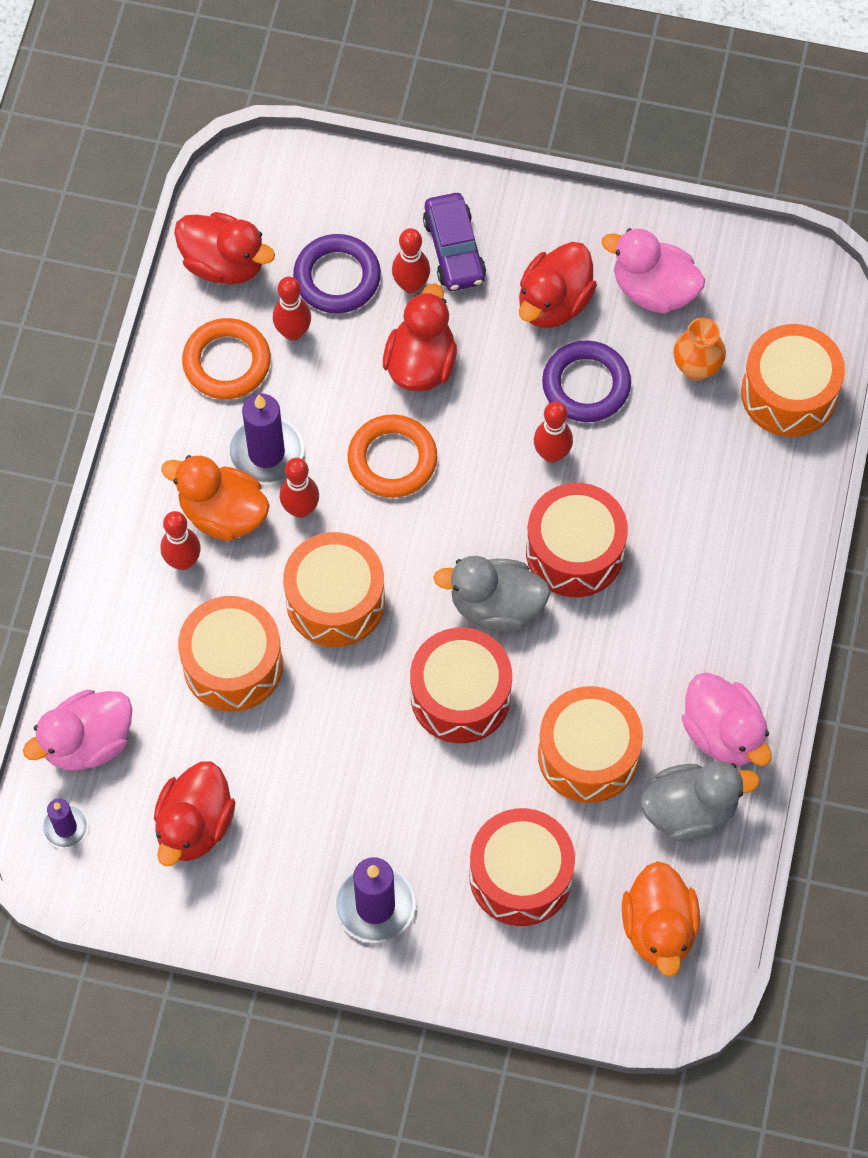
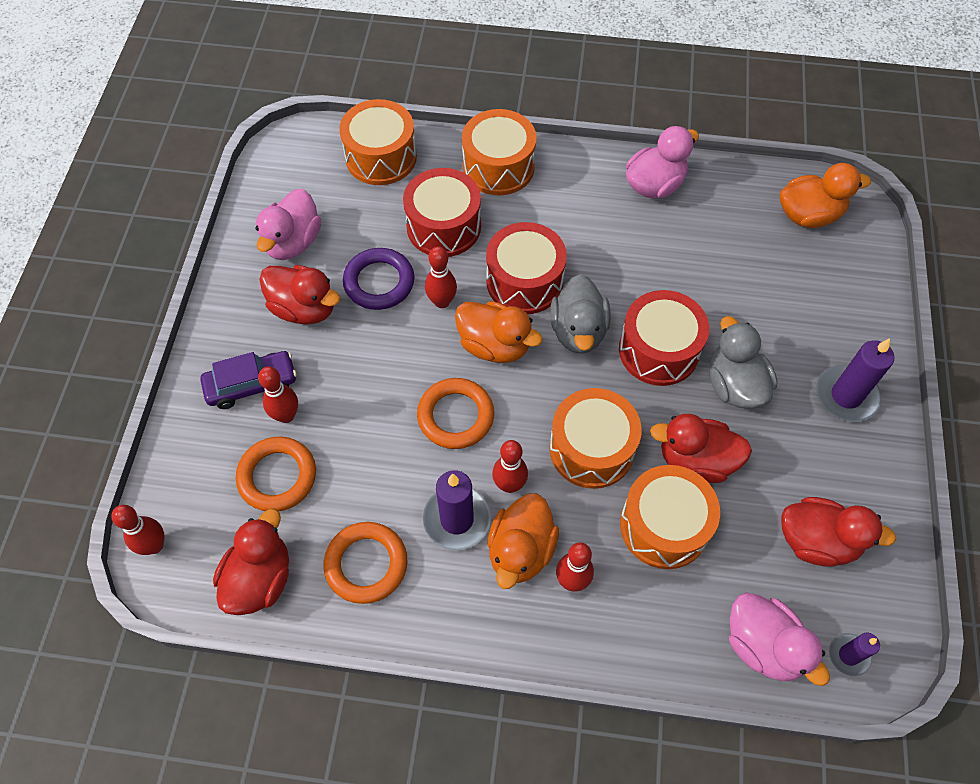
camera: 95 degrees left, 5 degrees down
red bowling pin [273,277,311,341] -> red bowling pin moved to [111,505,165,555]
purple ring [293,234,381,313] -> orange ring [236,437,316,511]
red duck [383,283,457,392] -> red duck moved to [650,414,752,483]
red drum [469,808,575,926] -> red drum moved to [403,168,481,257]
orange drum [538,686,643,803] -> orange drum moved to [462,109,536,195]
grey duck [640,761,760,841] -> grey duck moved to [710,316,777,409]
orange vase [674,318,726,381] -> none
none -> orange duck [455,301,543,363]

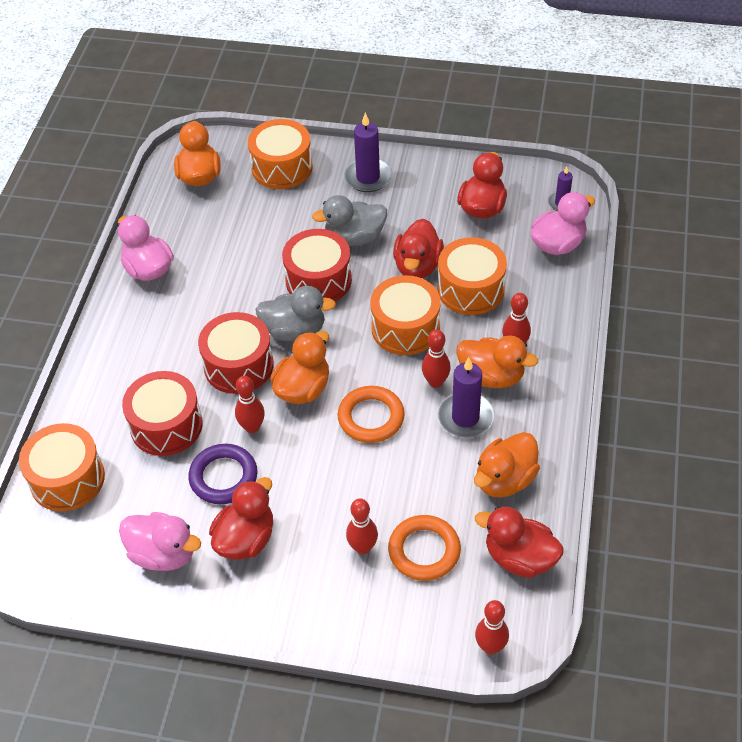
camera: 85 degrees left, 10 degrees down
purple car [201,351,297,409] -> none
orange ring [324,522,407,604] -> orange duck [474,432,540,498]
orange drum [462,109,536,195] -> orange drum moved to [248,119,313,189]

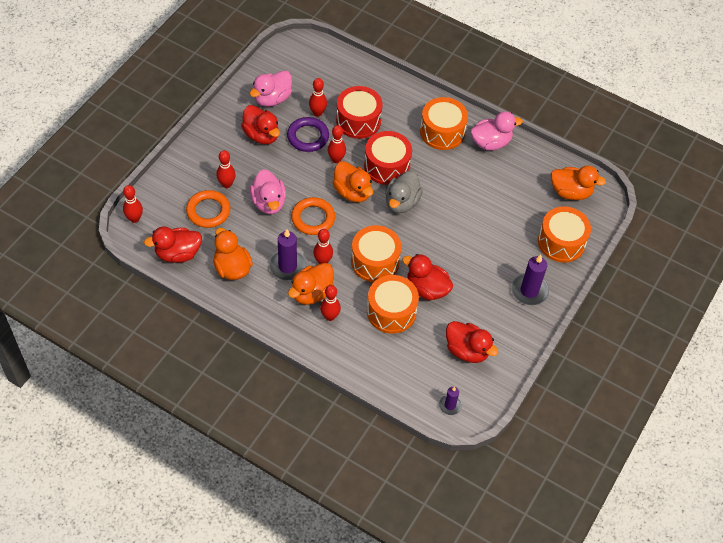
camera: 105 degrees right, 5 degrees up
orange drum [19,423,105,511] -> orange drum moved to [420,97,468,150]
red drum [282,229,352,301] -> none
grey duck [312,195,387,246] -> none
red duck [475,507,564,578] -> red duck turned 150 degrees counterclockwise [144,226,202,263]
pink duck [530,192,595,255] -> pink duck moved to [250,169,286,214]
none -> red bowling pin [309,78,327,117]

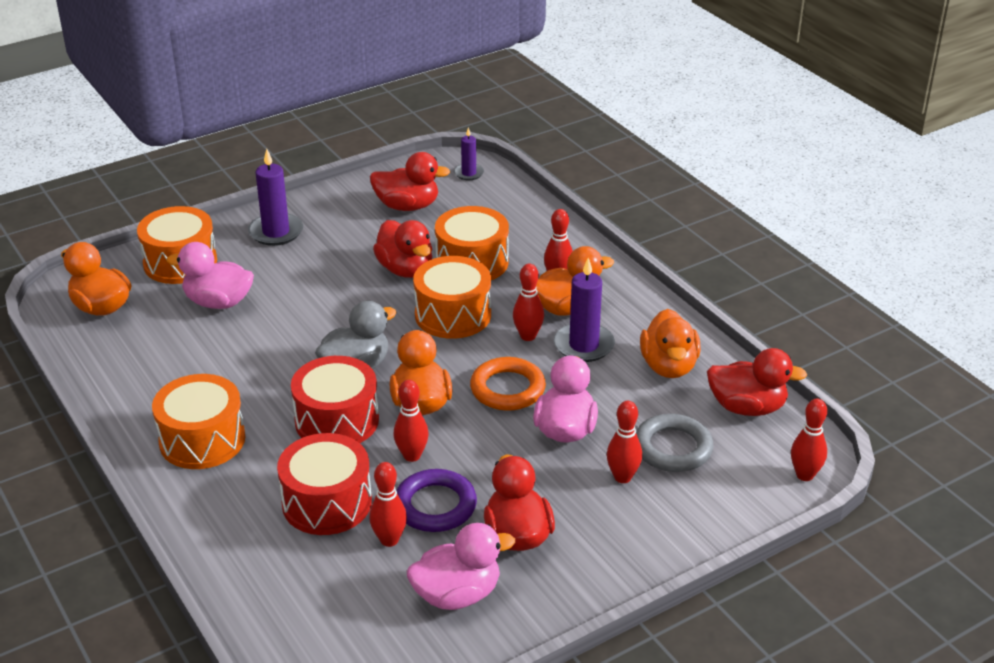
camera: 150 degrees left, 20 degrees down
orange ring [186,190,230,228] -> grey ring [636,414,714,472]
red duck [446,321,498,363] -> red duck turned 120 degrees clockwise [370,152,450,211]
pink duck [470,111,523,151] -> pink duck moved to [167,242,254,309]

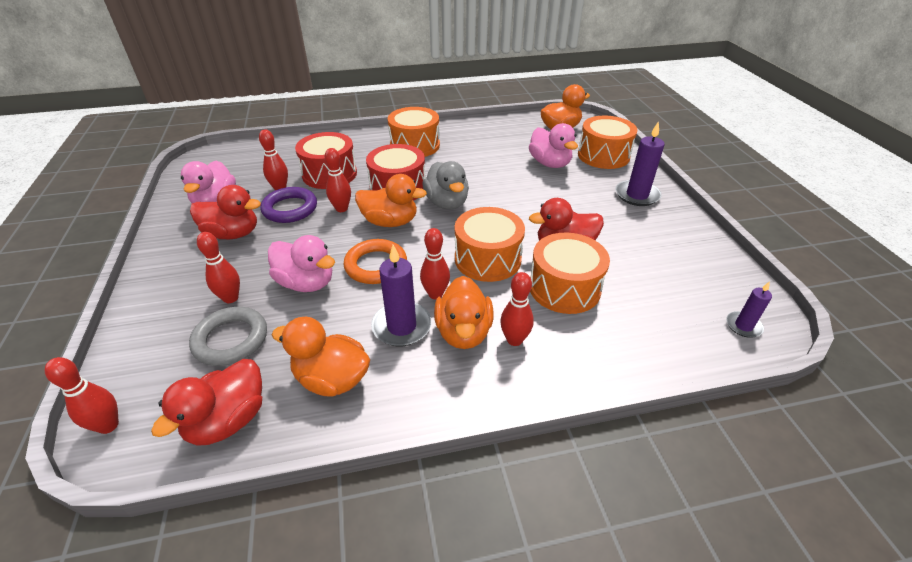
camera: 110 degrees right, 5 degrees up
pink duck [167,242,254,309] -> pink duck turned 120 degrees clockwise [529,123,578,168]
red duck [370,152,450,211] -> none

